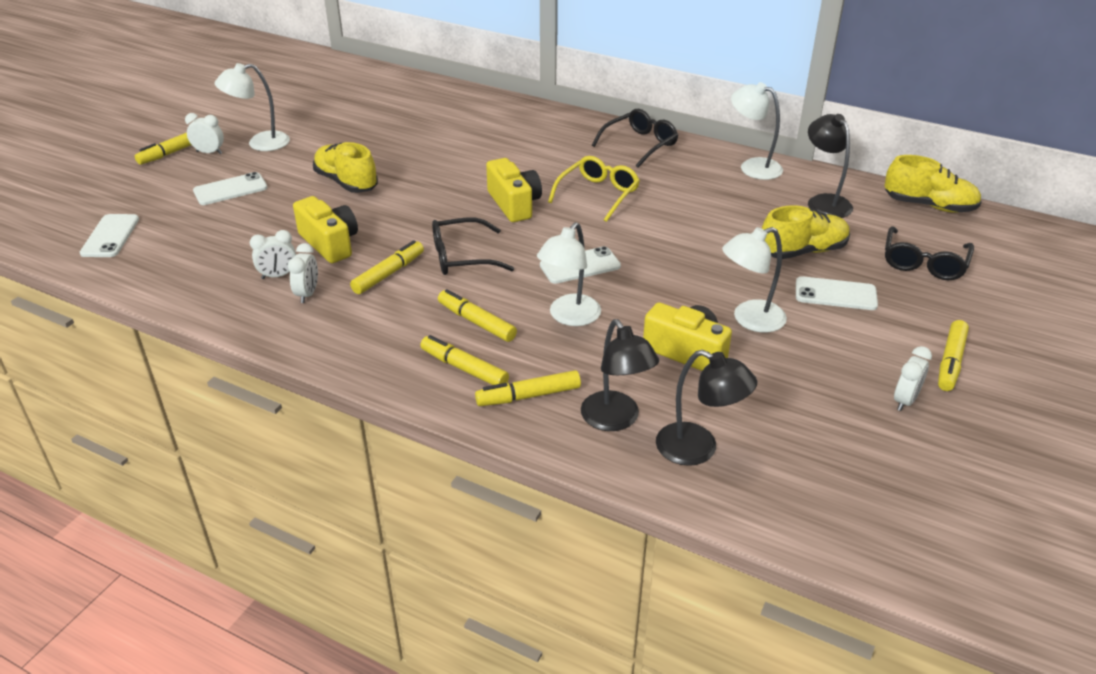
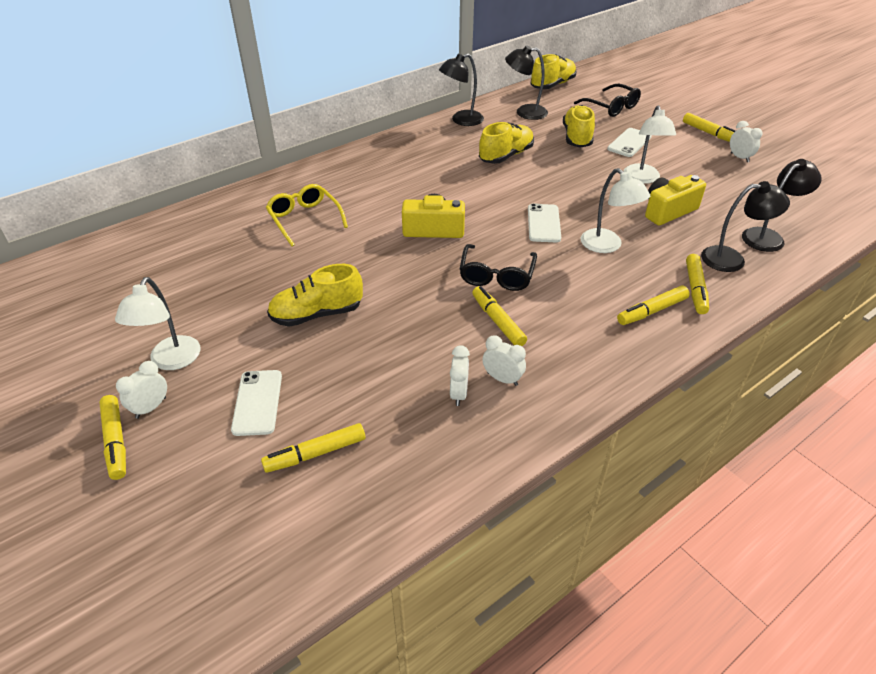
camera: 65 degrees left, 5 degrees up
white phone [80,214,139,257] -> none
yellow camera [293,196,358,263] -> none
yellow marker [438,289,517,342] -> yellow marker moved to [261,423,365,473]
yellow glasses [548,156,640,222] -> yellow glasses moved to [266,184,348,247]
black glasses [592,109,678,168] -> none
white lamp [731,82,783,180] -> black lamp [439,54,484,126]
none -> yellow shoe [479,122,534,164]

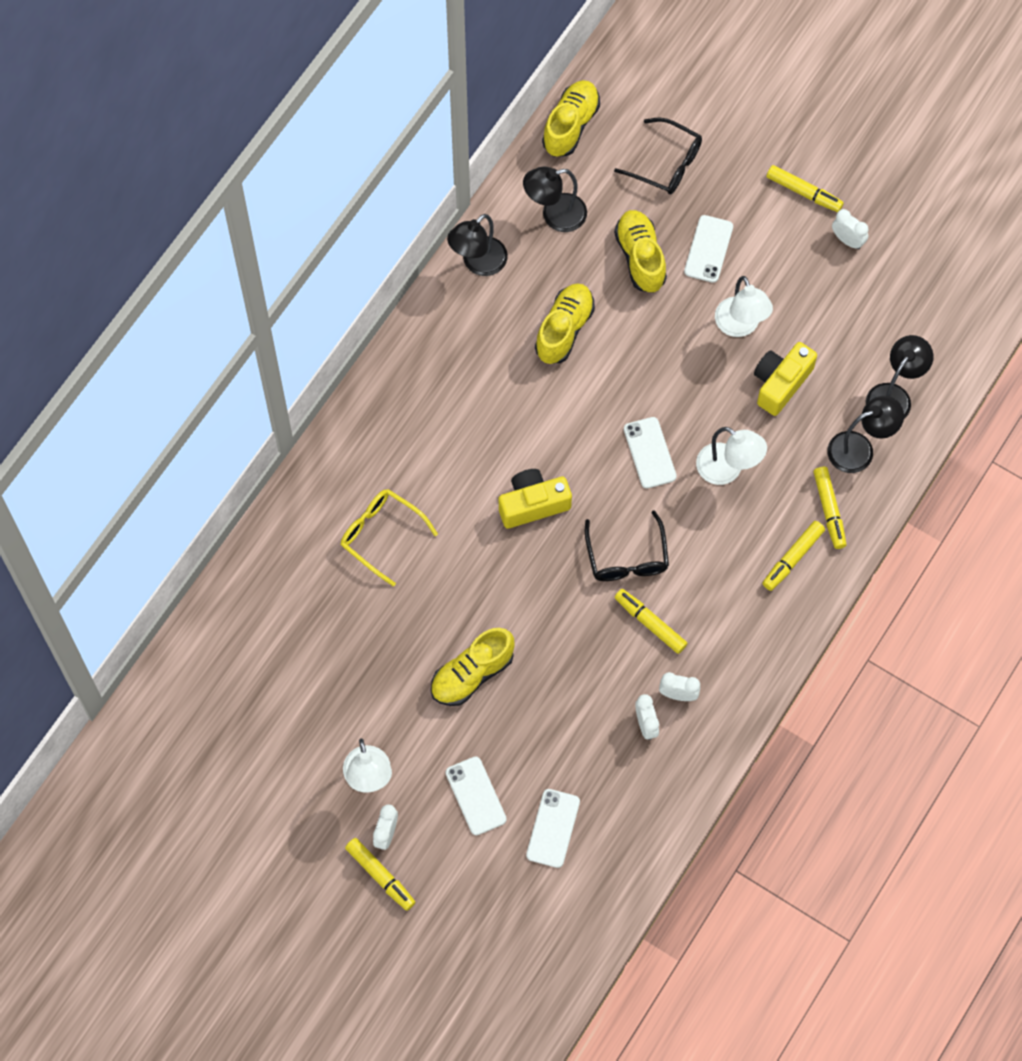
camera: 20 degrees left, 25 degrees up
yellow marker [261,423,365,473] -> white phone [526,789,580,868]

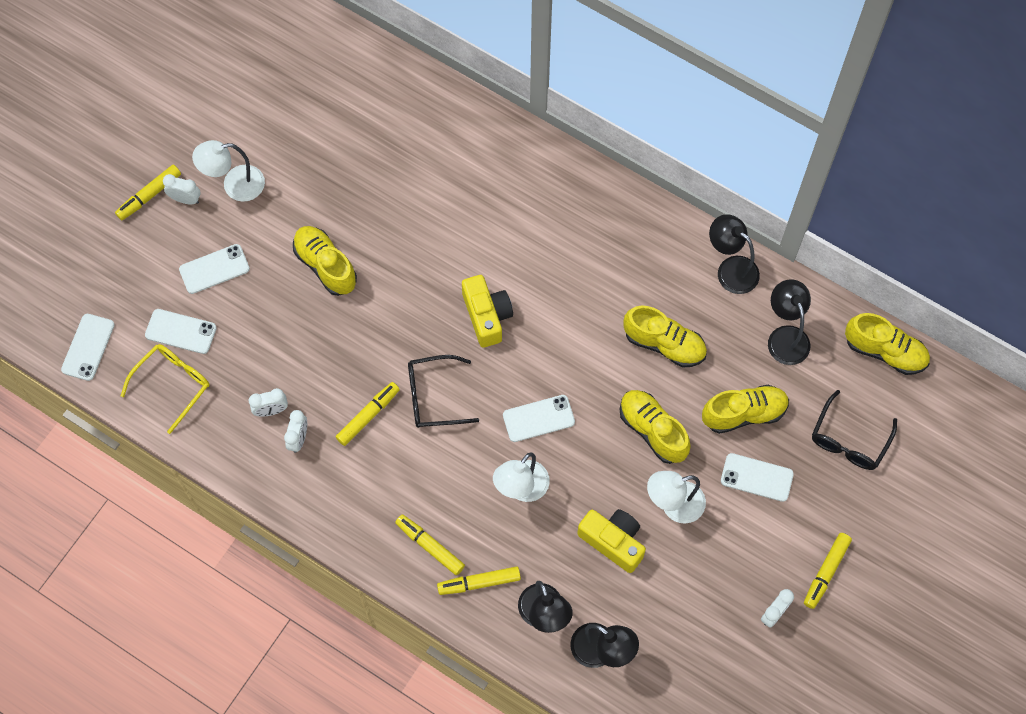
camera: 90 degrees right, 0 degrees up
yellow glasses [341,489,438,587] -> yellow glasses moved to [121,344,210,434]
none -> white phone [61,314,114,381]
none -> yellow shoe [620,390,691,464]

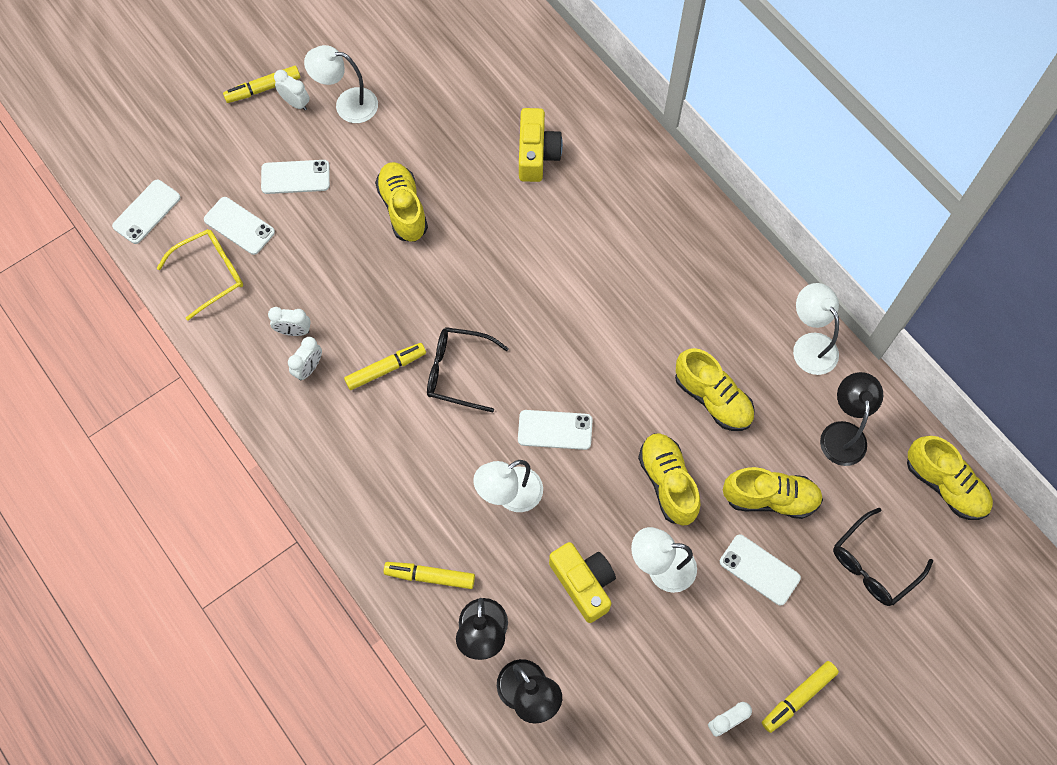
camera: 20 degrees right, 0 degrees up
yellow marker [395,514,465,575] -> none
yellow camera [462,275,513,348] -> yellow camera moved to [519,108,563,182]
black lamp [709,214,760,294] -> white lamp [793,283,839,375]

